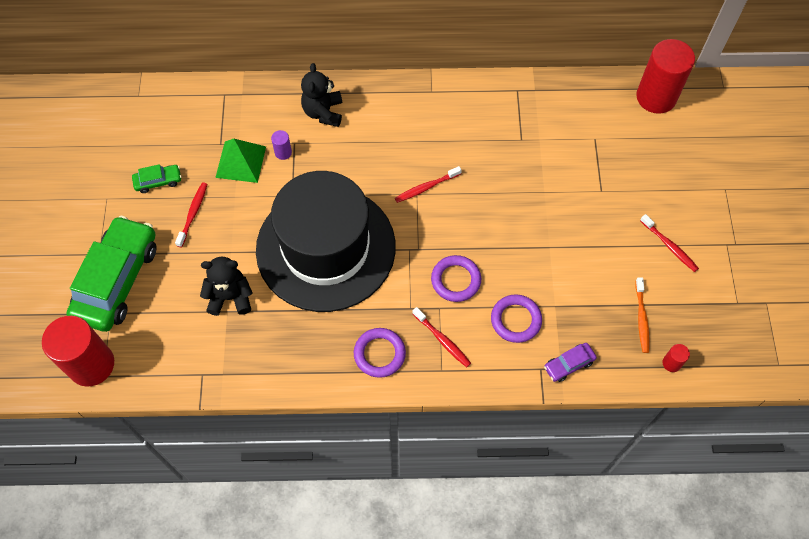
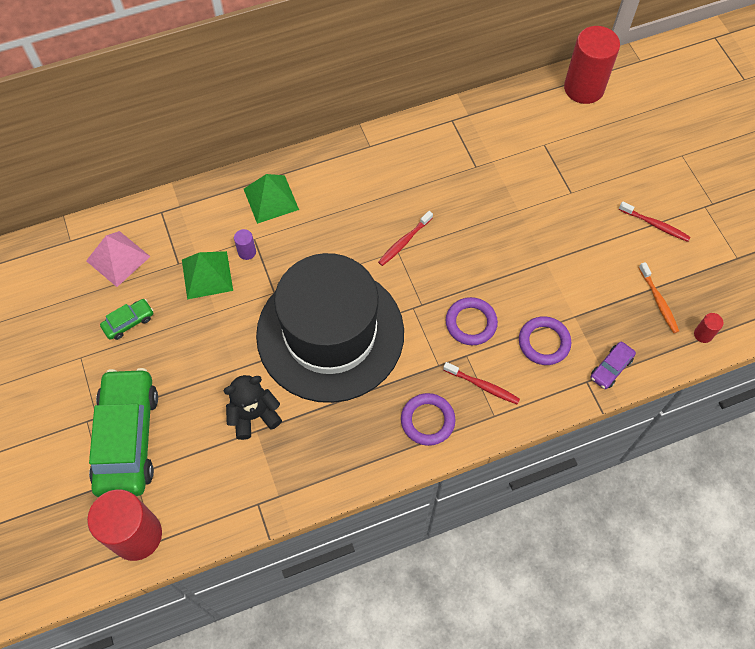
camera: 20 degrees left, 0 degrees up
red toothbrush [175,182,208,247] -> none
black teddy bear [301,63,342,127] -> green pyramid [244,174,299,224]
none -> pink pyramid [86,231,151,287]

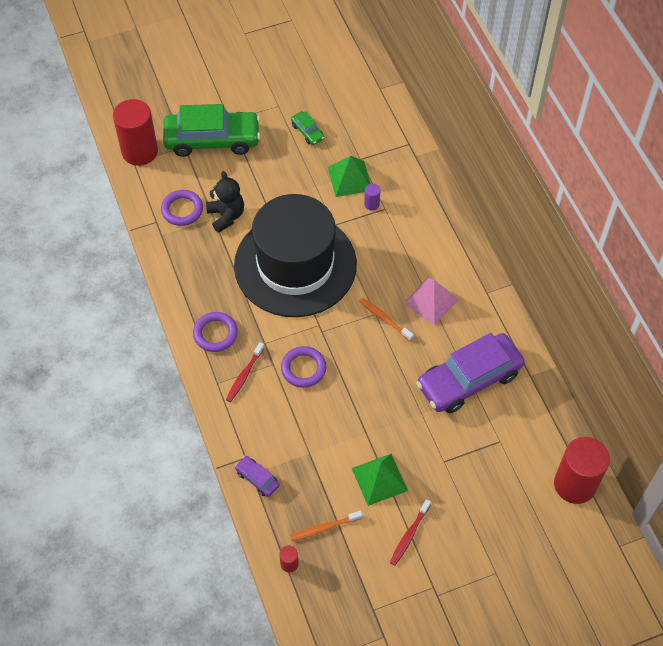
camera: 90 degrees right, 5 degrees down
pink pyramid [86,231,151,287] -> pink pyramid moved to [404,277,459,325]
green pyramid [244,174,299,224] -> green pyramid moved to [352,454,408,506]
red toothbrush [378,211,433,266] -> orange toothbrush [359,298,414,341]
purple ring [519,316,571,365] -> purple ring moved to [161,190,203,226]
none -> purple car [416,333,525,413]

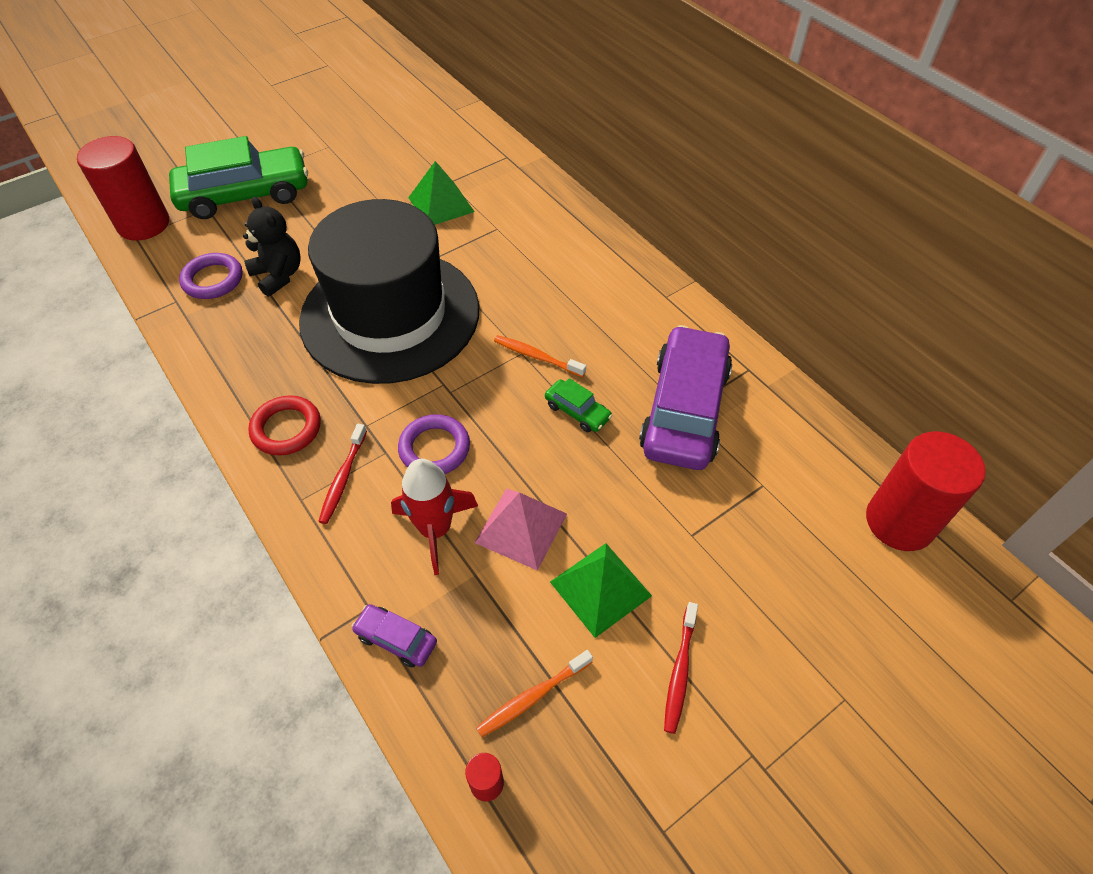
camera: 15 degrees left, 5 degrees down
purple ring [193,312,238,352] -> red ring [248,395,321,455]
green car [291,111,324,145] -> green car moved to [545,378,612,432]
purple cylinder [364,184,380,211] -> none
pink pyramid [404,277,459,325] -> pink pyramid moved to [474,488,567,571]
purple car [416,333,525,413] -> purple car turned 150 degrees clockwise [639,325,732,470]
none -> red rocket [391,459,478,575]

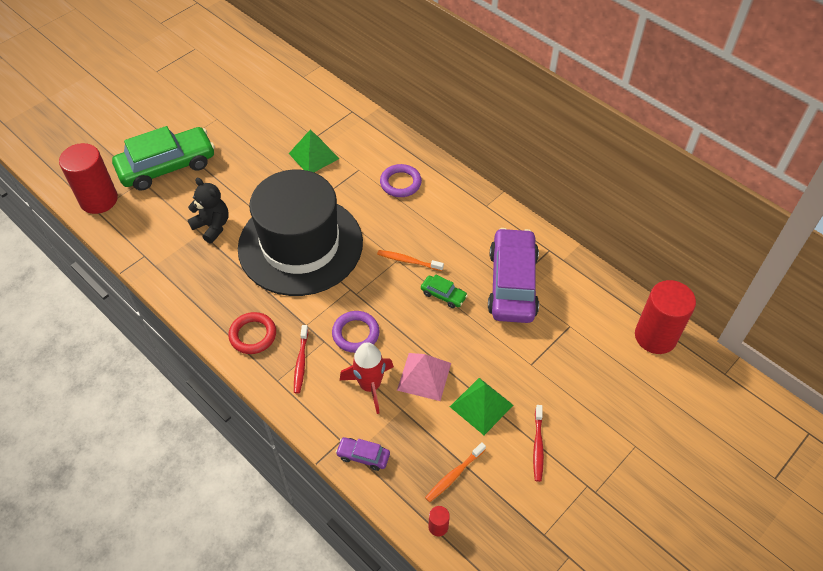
camera: 10 degrees left, 0 degrees up
purple ring [179,253,243,299] -> purple ring moved to [380,164,422,197]

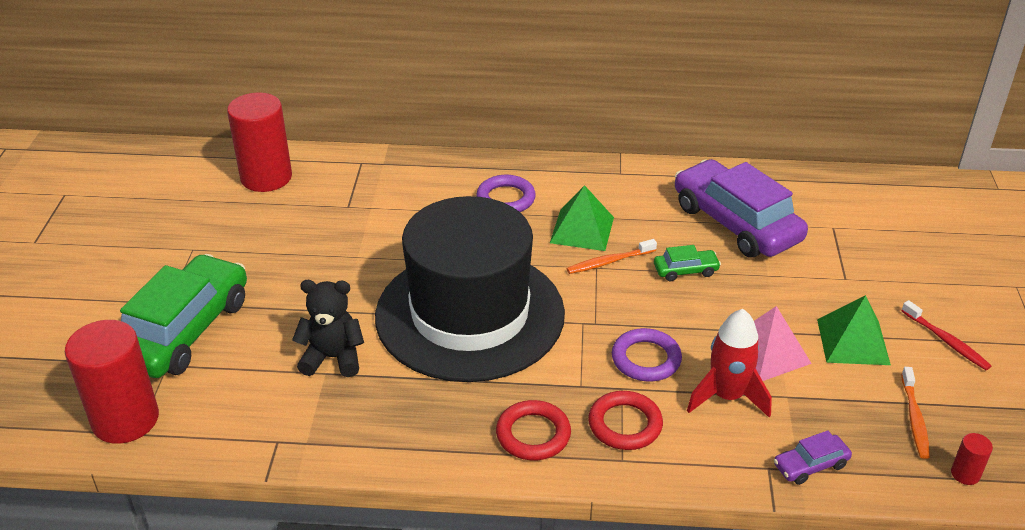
camera: 40 degrees left, 15 degrees down
green pyramid [289,129,339,172] -> green pyramid moved to [550,185,614,251]
red toothbrush [294,325,308,394] -> red ring [588,391,663,450]
red cylinder [635,280,696,354] -> red cylinder moved to [227,93,292,192]

